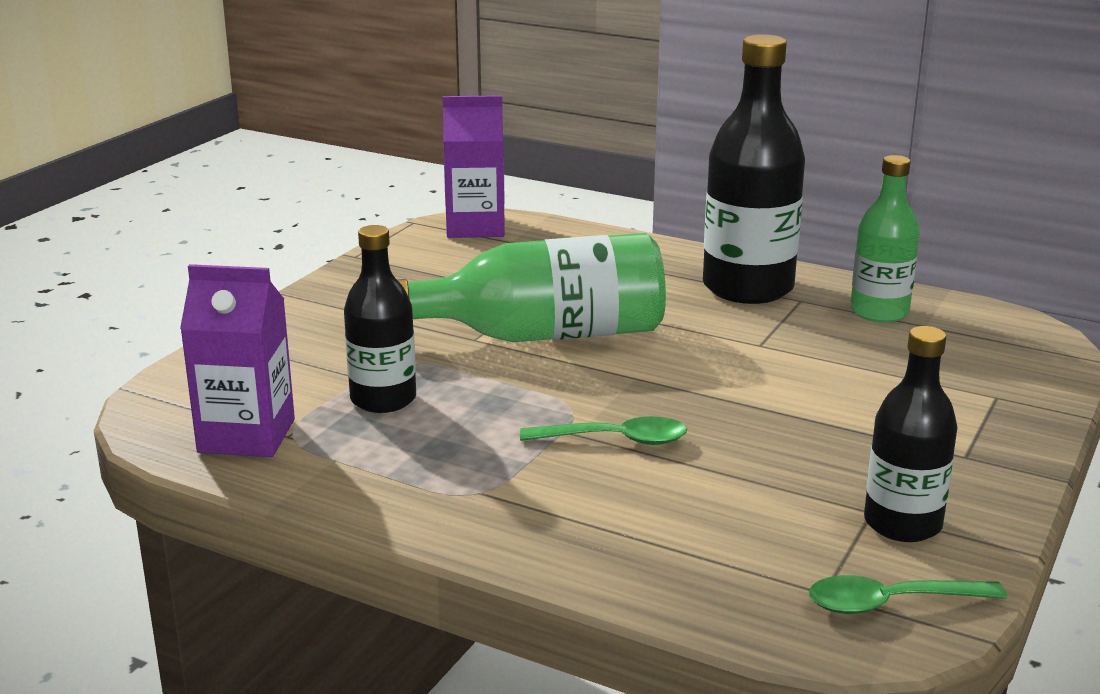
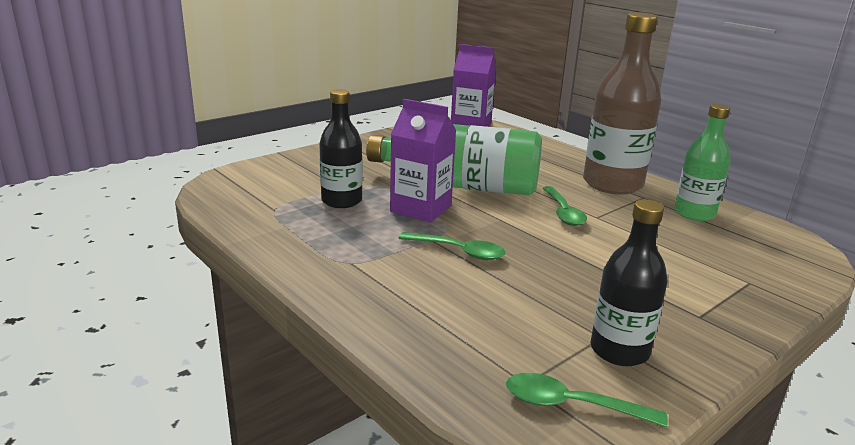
camera: 20 degrees right, 0 degrees up
purple carton [180,264,295,457] -> purple carton moved to [390,99,457,223]
black bottle [703,34,805,304] -> brown bottle [583,12,661,195]
none -> green spoon [543,186,587,226]

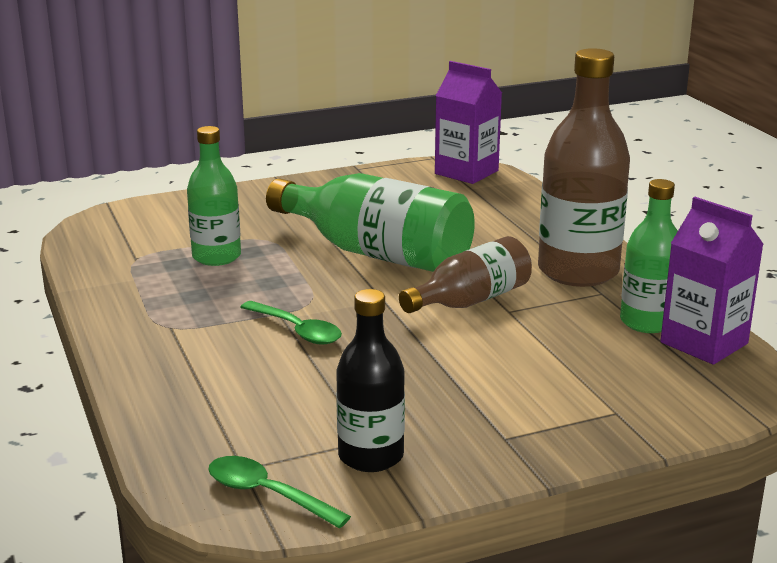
camera: 20 degrees right, 0 degrees up
black bottle [319,89,363,208] -> green bottle [187,126,241,266]
purple carton [390,99,457,223] -> purple carton moved to [660,197,763,365]
green spoon [543,186,587,226] -> brown bottle [399,236,532,313]

